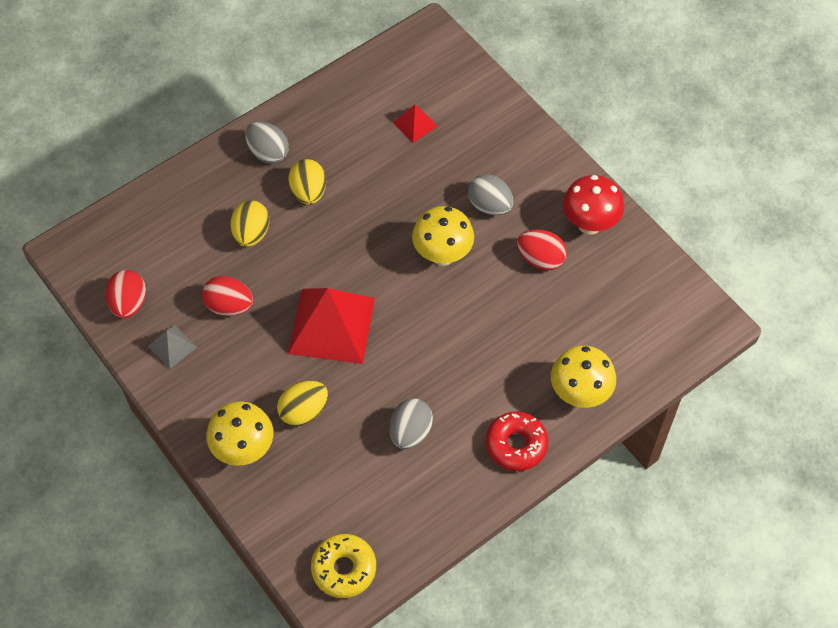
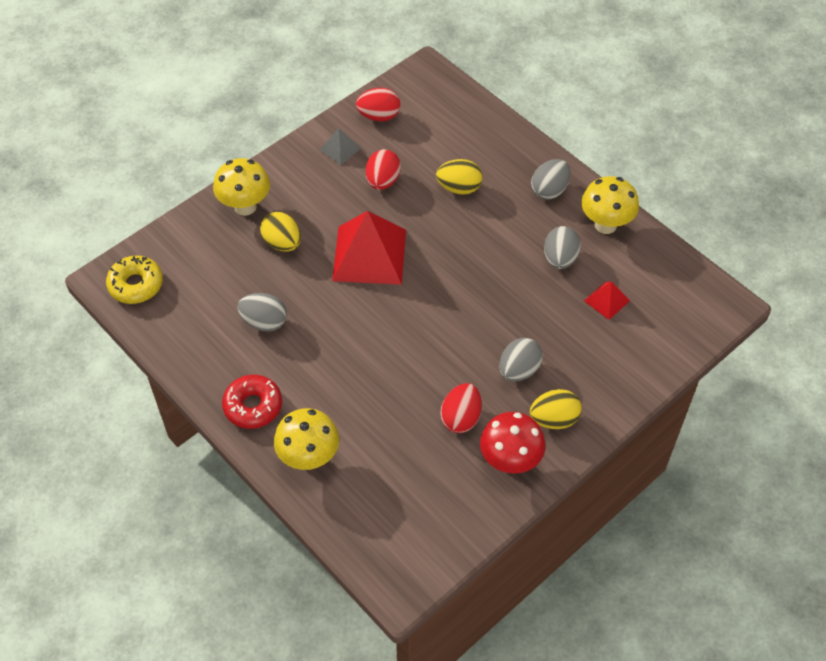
camera: 85 degrees right, 5 degrees down
yellow egg [288,159,326,205] -> yellow egg moved to [530,389,582,429]
yellow mushroom [412,206,474,266] -> yellow mushroom moved to [581,176,639,234]
none -> grey egg [544,226,581,269]

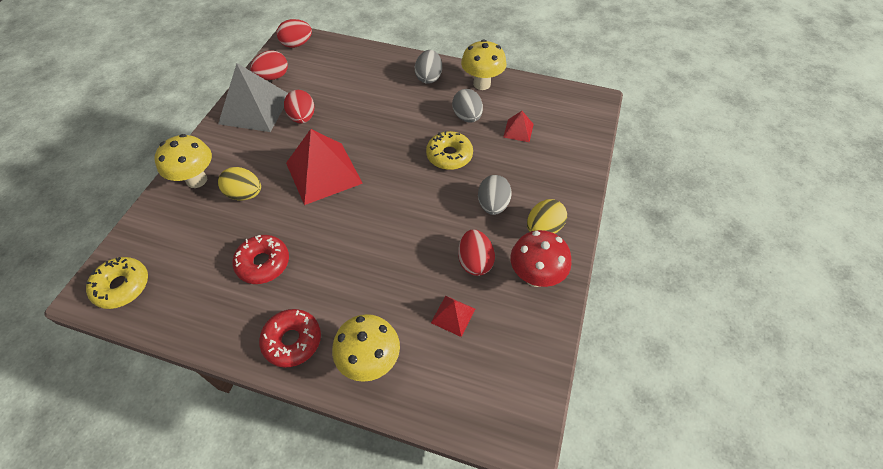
camera: 30 degrees left, 0 degrees up
grey egg [237,293,287,332] -> red donut [233,235,289,284]
grey pyramid [319,128,361,165] -> grey pyramid [218,63,288,132], size x2.14
yellow egg [436,159,482,195] -> none
none -> red egg [277,19,312,48]
none -> yellow donut [426,131,473,170]
none -> red pyramid [431,296,475,337]

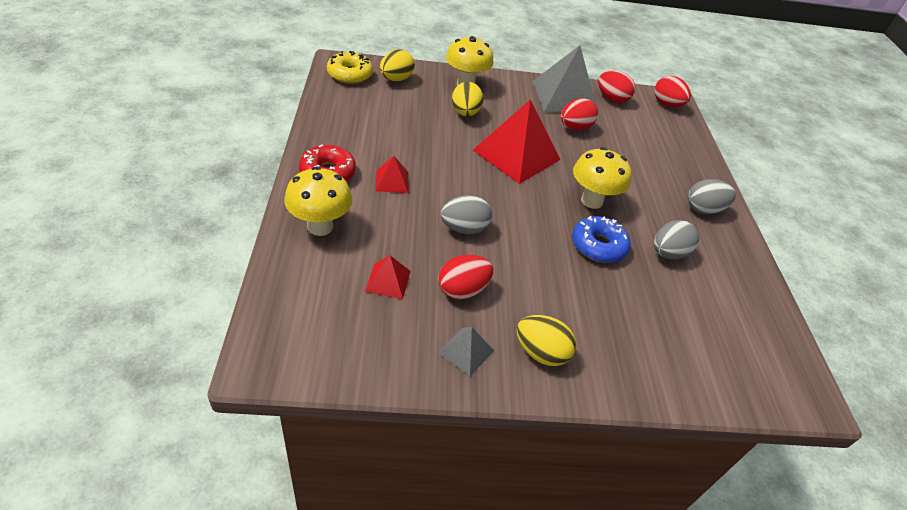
camera: 65 degrees right, 10 degrees down
red donut [233,235,289,284] -> none
yellow donut [426,131,473,170] -> blue donut [572,216,631,263]
yellow mushroom [461,40,507,90] -> yellow mushroom moved to [573,147,632,209]
grey egg [478,175,512,215] -> grey egg moved to [440,195,492,234]
red pyramid [503,111,534,142] -> red pyramid moved to [375,156,409,193]
red mushroom [510,230,571,287] -> grey pyramid [437,327,494,376]
none -> yellow egg [380,49,415,81]

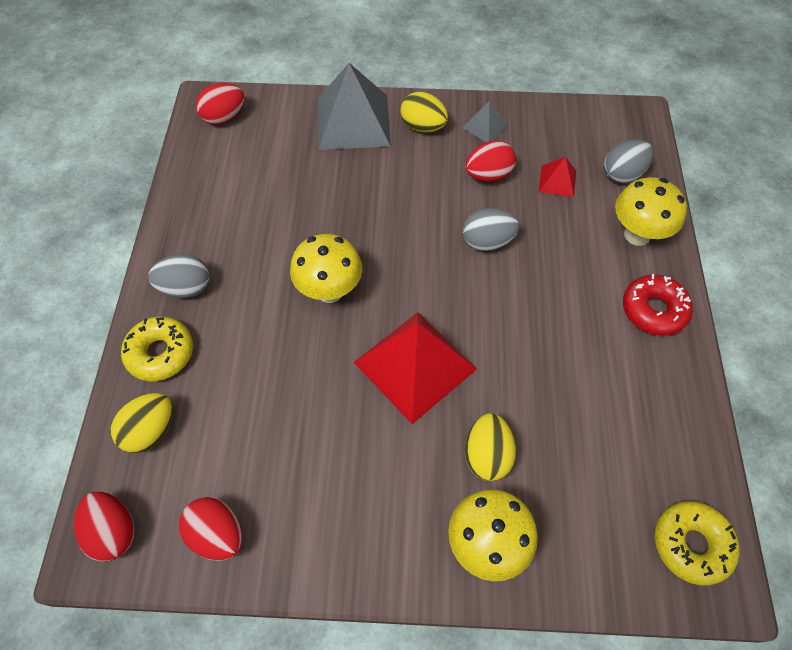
camera: 170 degrees left, 15 degrees up
red pyramid [375,156,409,193] -> none
yellow egg [380,49,415,81] -> yellow egg moved to [111,393,173,453]
grey pyramid [533,45,596,113] -> grey pyramid moved to [318,63,391,150]
red egg [561,98,598,130] -> red egg moved to [196,83,245,125]
blue donut [572,216,631,263] -> none
grey egg [654,220,699,259] -> grey egg moved to [604,139,654,183]
none -> yellow donut [121,316,193,382]

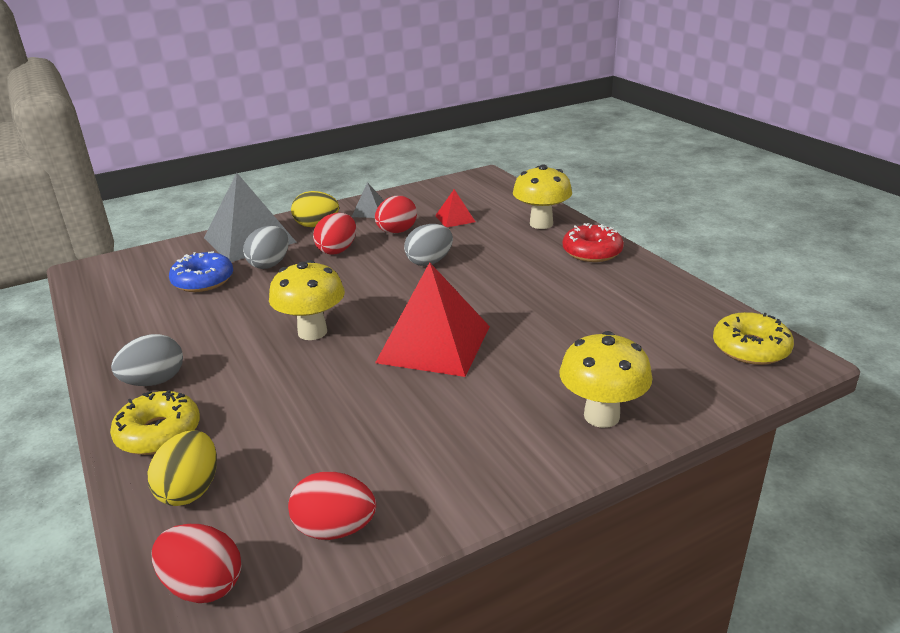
camera: 30 degrees left, 30 degrees down
red egg [196,83,245,125] -> red egg moved to [313,213,356,255]
yellow egg [465,413,516,481] -> none
grey egg [604,139,654,183] -> grey egg moved to [243,226,289,269]
none -> blue donut [169,251,233,292]

